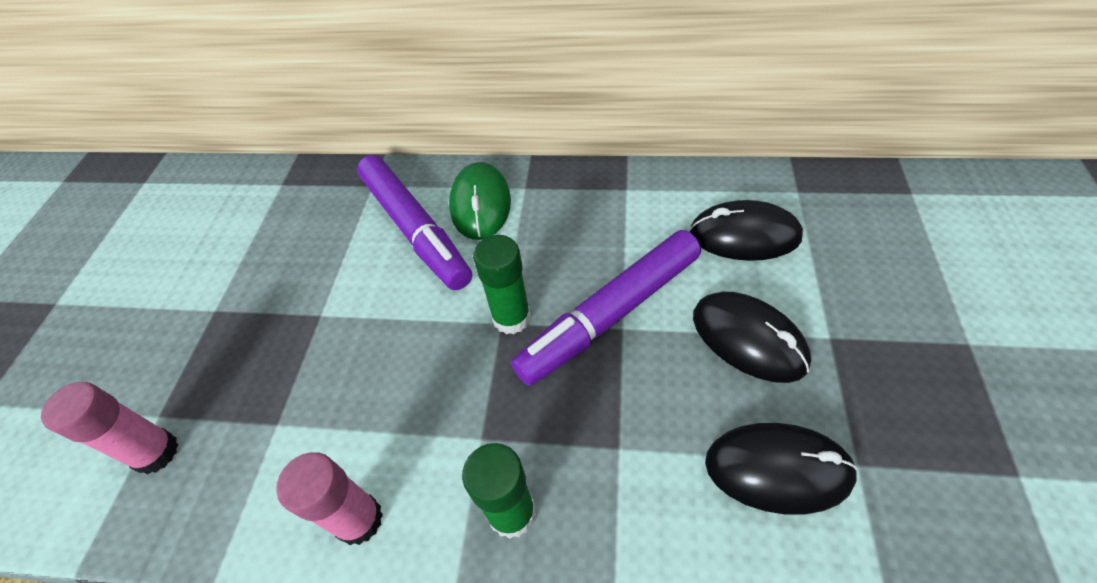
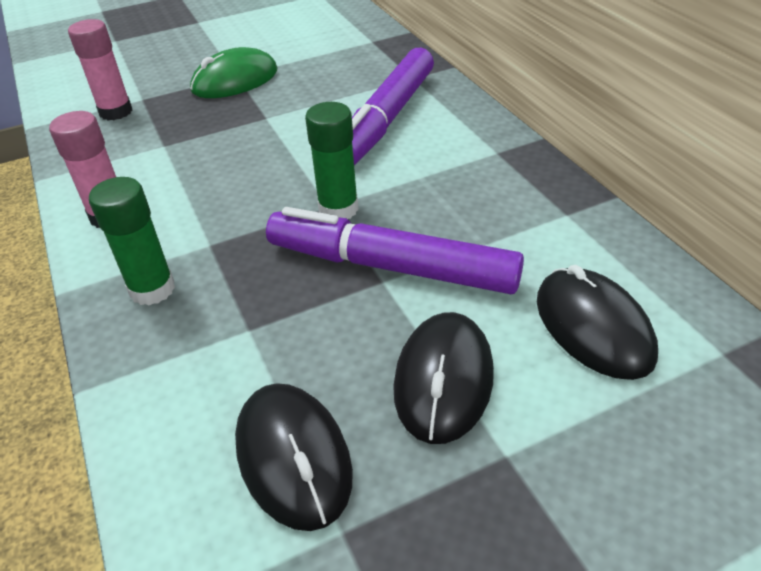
camera: 55 degrees right, 10 degrees down
green mouse [449,162,511,240] -> green mouse moved to [190,47,277,98]

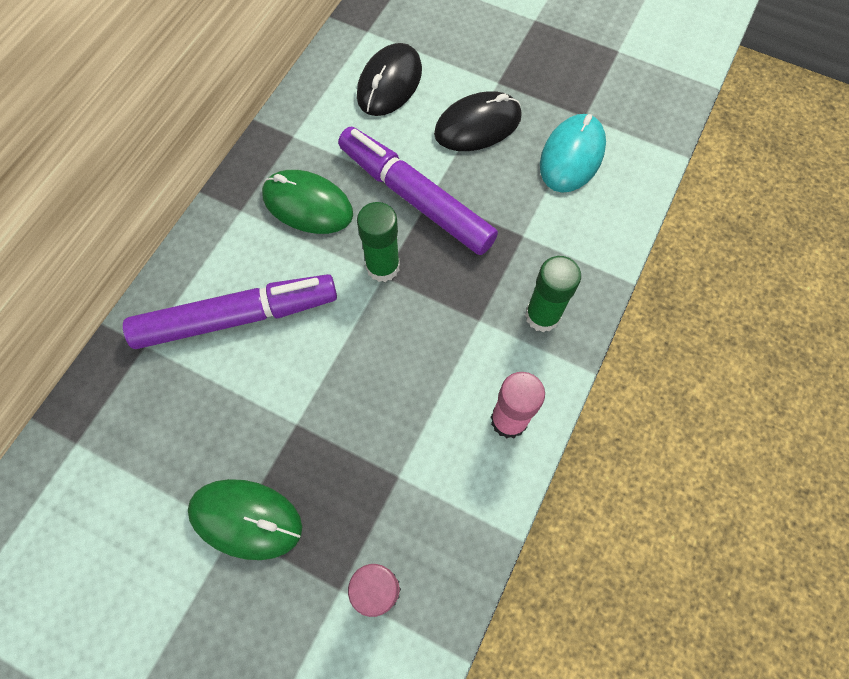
camera: 130 degrees left, 25 degrees up
black mouse [235,383,353,531] -> turquoise mouse [540,114,606,193]
purple marker [266,207,524,294] -> purple marker turned 150 degrees clockwise [338,127,498,255]
none -> green mouse [262,170,353,234]

